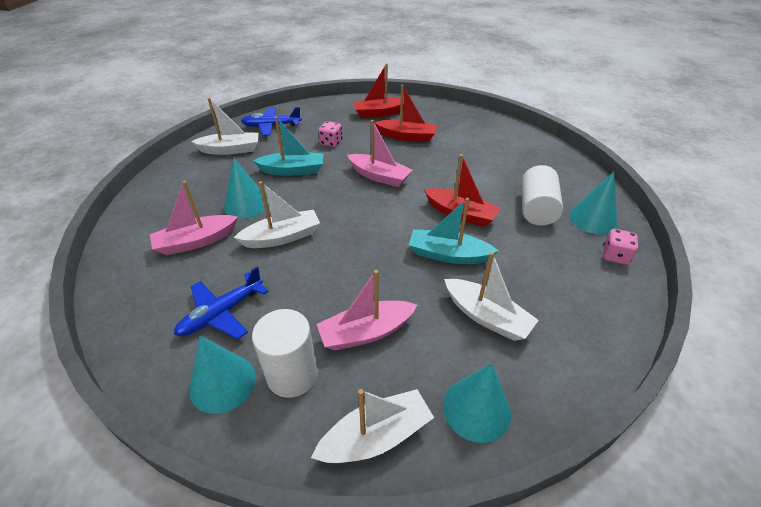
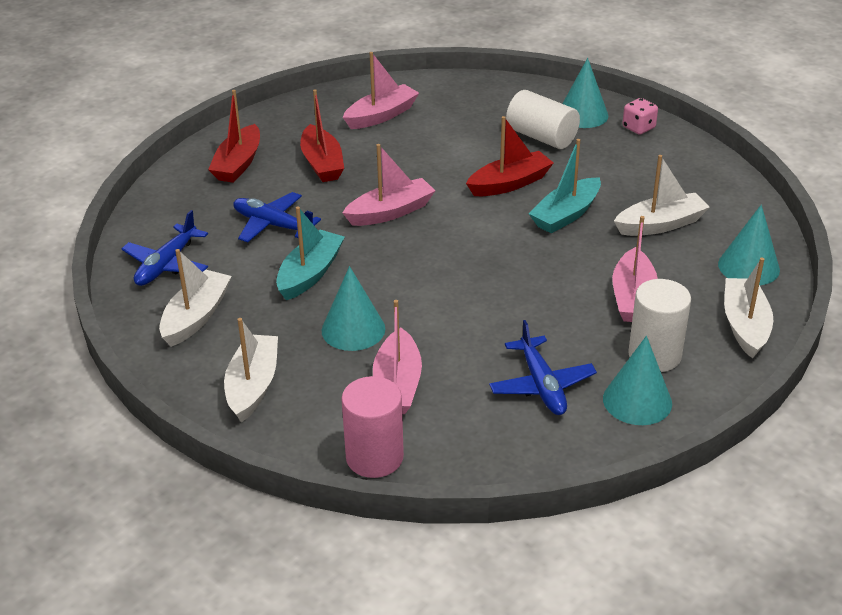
camera: 60 degrees left, 5 degrees down
white boat [234,181,320,248] -> white boat moved to [224,318,278,422]
pink dice [319,121,342,147] -> blue plane [233,192,321,243]
red boat [374,85,437,142] -> red boat turned 120 degrees clockwise [300,89,344,182]
none -> pink cylinder [341,376,404,478]
none -> pink boat [343,52,419,129]

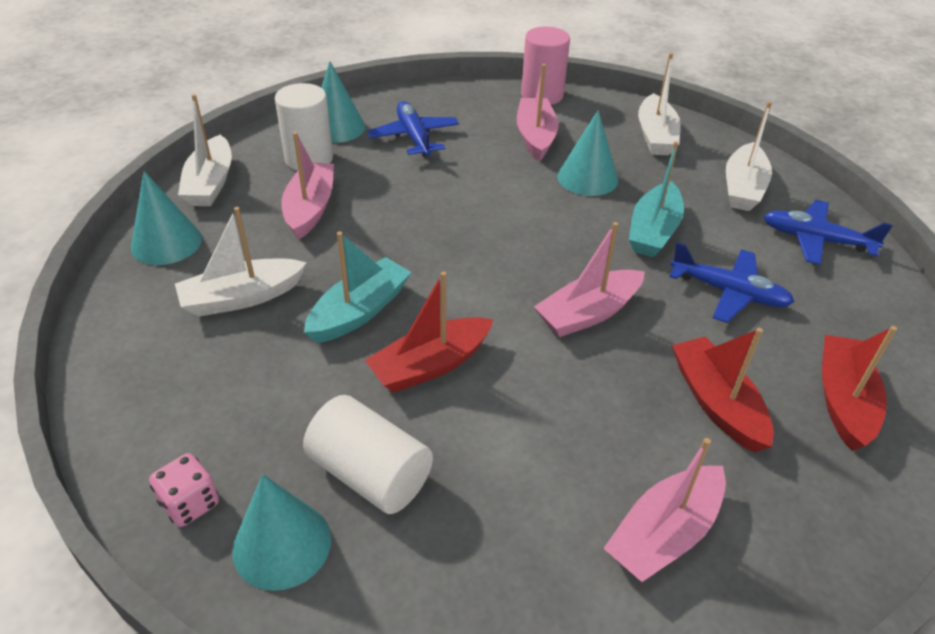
camera: 175 degrees right, 5 degrees up
blue plane [122,210,208,286] -> blue plane turned 90 degrees counterclockwise [763,200,893,265]

